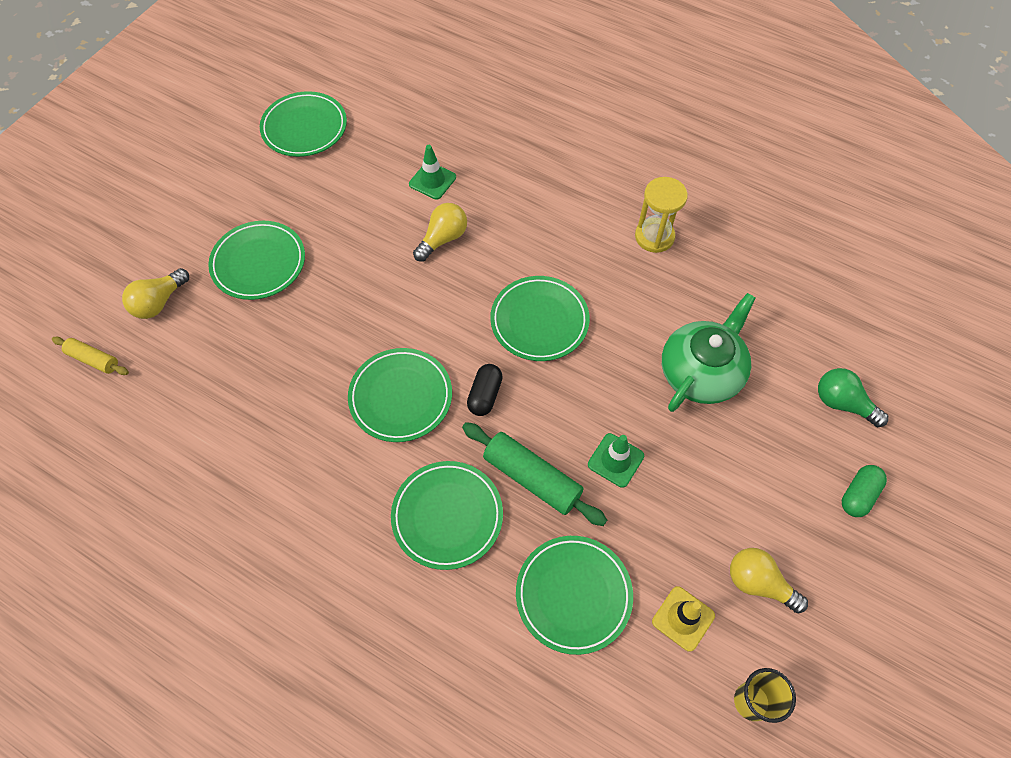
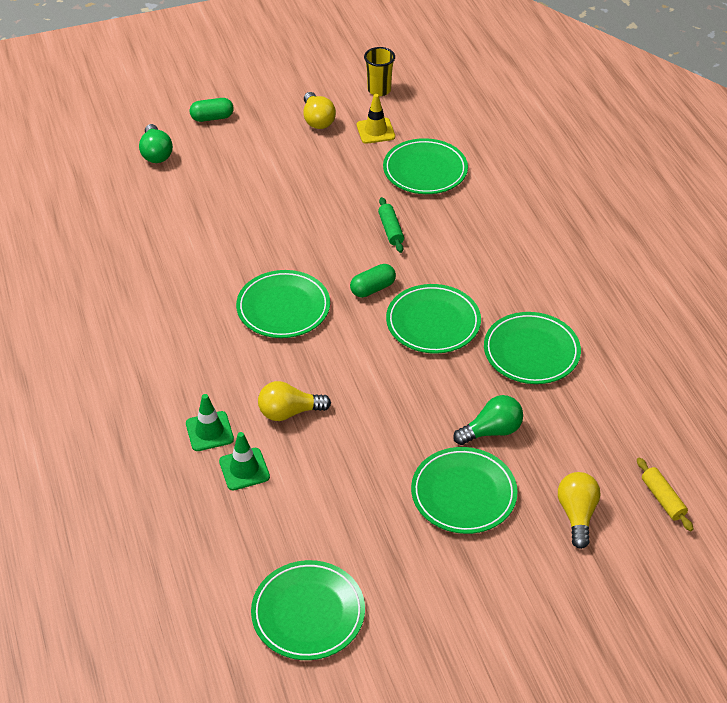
camera: 140 degrees left, 15 degrees down
yellow light bulb [122,268,189,319] -> yellow light bulb turned 75 degrees counterclockwise [558,472,600,549]
green plate [391,461,503,570] -> green plate moved to [484,312,581,384]
green rolling pin [462,422,607,526] -> green rolling pin [378,197,404,253], size x0.58
black capsule [467,364,503,416] -> green capsule [350,264,396,298]
green traffic cone [588,433,644,488] -> green traffic cone moved to [186,394,234,451]
yellow hourglass [635,177,688,253] -> none
green teapot [662,293,756,412] -> none
none -> green light bulb [453,395,523,445]

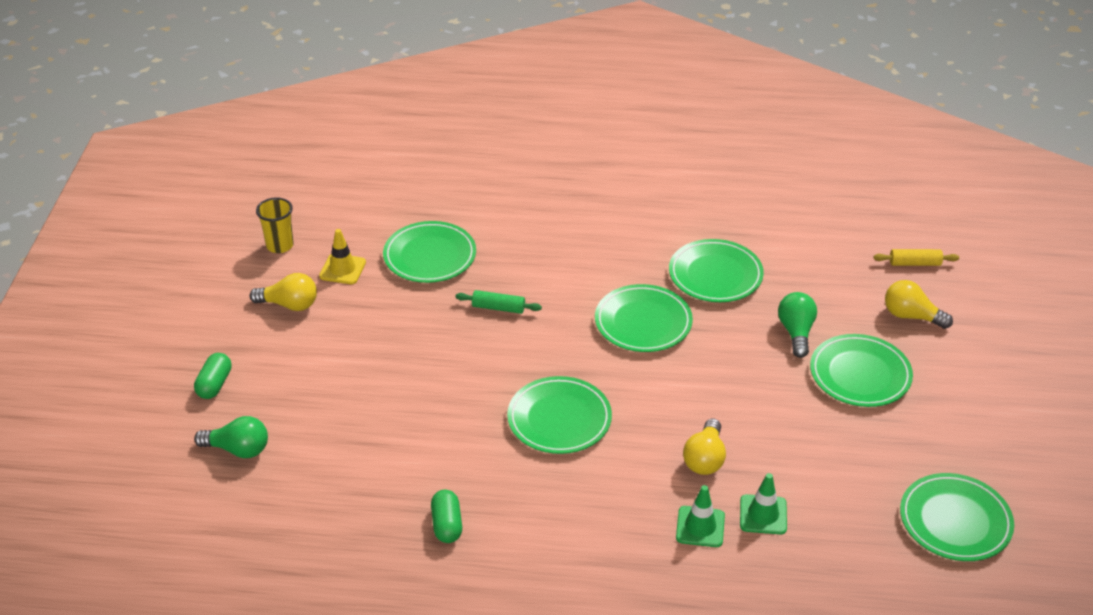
camera: 65 degrees left, 5 degrees down
green capsule [350,264,396,298] -> green capsule moved to [431,490,462,543]

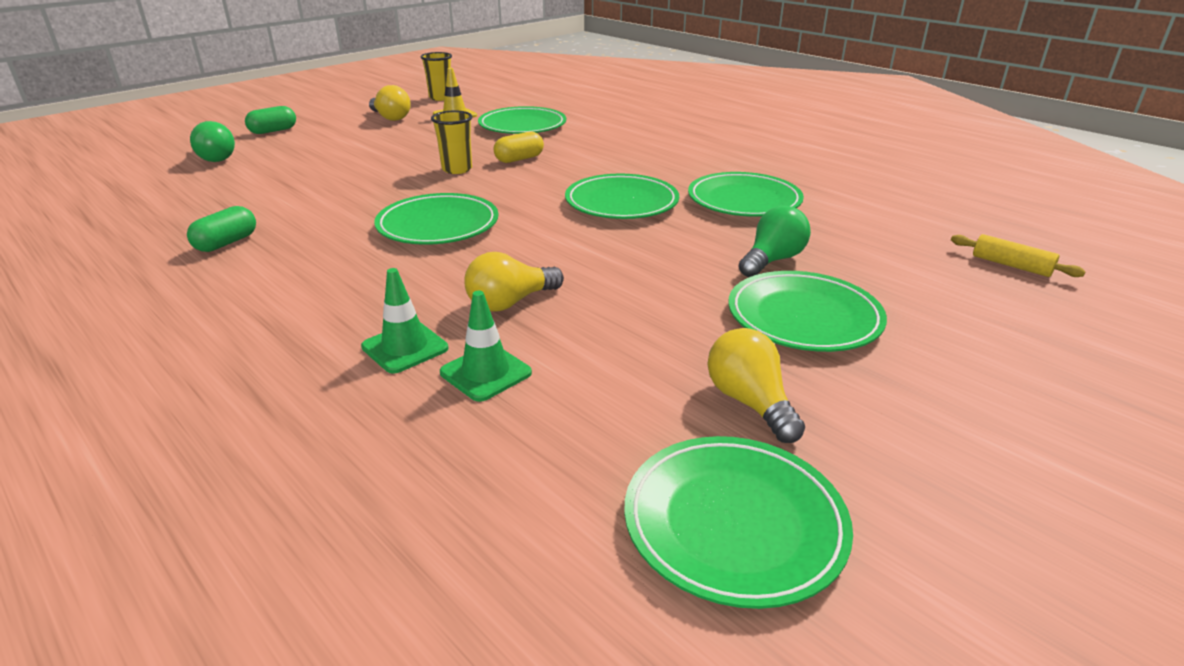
camera: 40 degrees right, 10 degrees down
green rolling pin [455,290,542,314] -> yellow capsule [494,132,544,163]
yellow light bulb [885,280,953,329] -> yellow light bulb moved to [707,328,805,443]
none -> yellow cup [431,110,472,174]

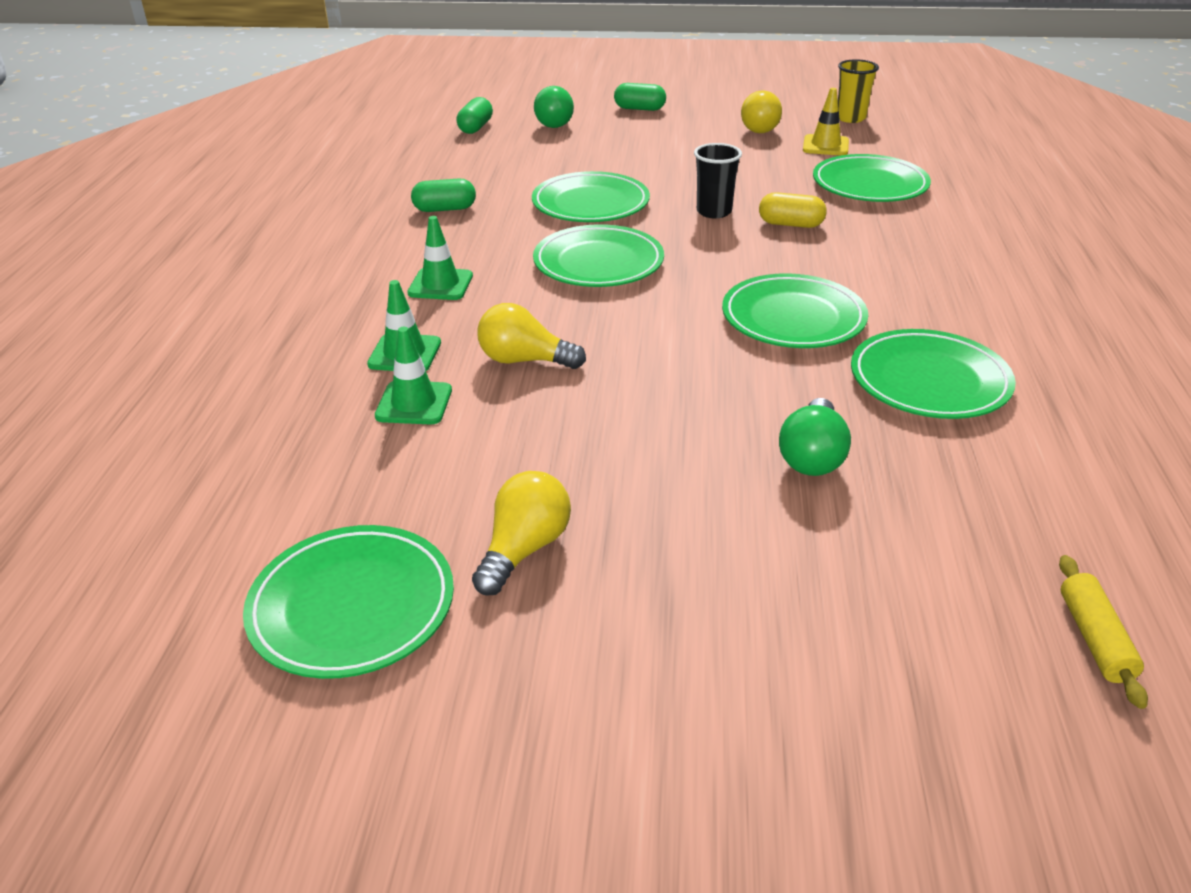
camera: 50 degrees right, 5 degrees up
yellow cup [431,110,472,174] -> black cup [694,143,742,218]
green plate [728,271,887,352] -> green plate moved to [532,171,650,222]
green light bulb [739,206,811,277] -> green light bulb turned 105 degrees clockwise [779,398,851,476]
none -> green traffic cone [407,216,473,300]
none -> green capsule [456,97,493,134]

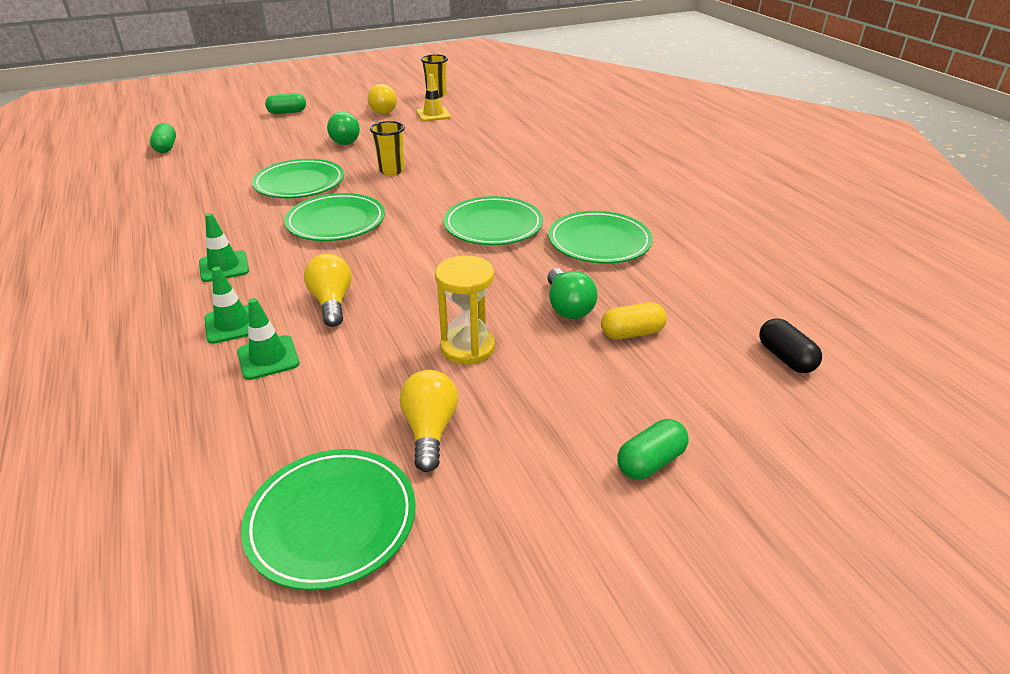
camera: 30 degrees left, 0 degrees up
green capsule [411,178,476,212] -> green capsule moved to [617,419,689,480]
yellow light bulb [477,303,586,369] -> yellow light bulb turned 90 degrees clockwise [304,254,352,327]
green light bulb [534,86,574,128] -> green light bulb moved to [327,112,360,145]
black cup [694,143,742,218] -> yellow cup [370,121,405,175]
yellow capsule [759,192,827,228] -> yellow capsule moved to [601,302,667,340]
green plate [813,154,931,202] -> none
yellow rolling pin [1059,555,1148,709] -> black capsule [759,318,822,373]
none -> yellow hourglass [435,256,495,365]

